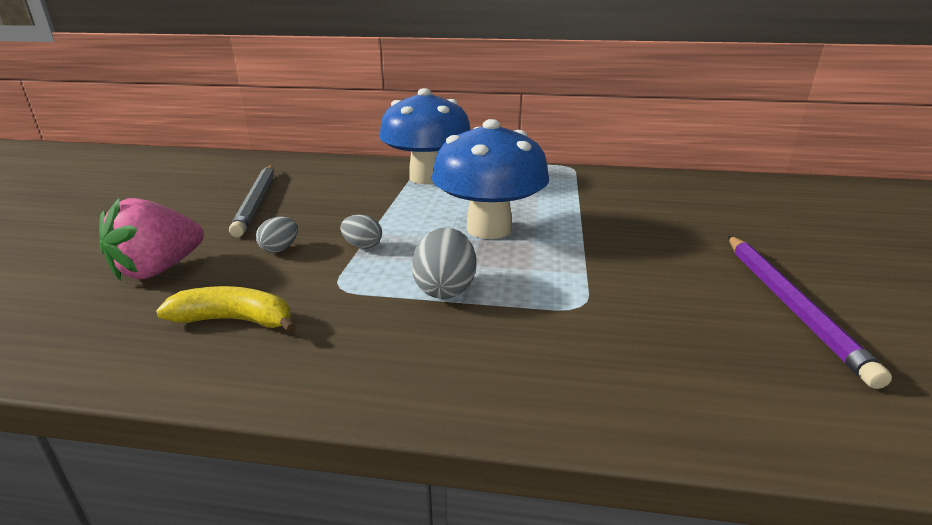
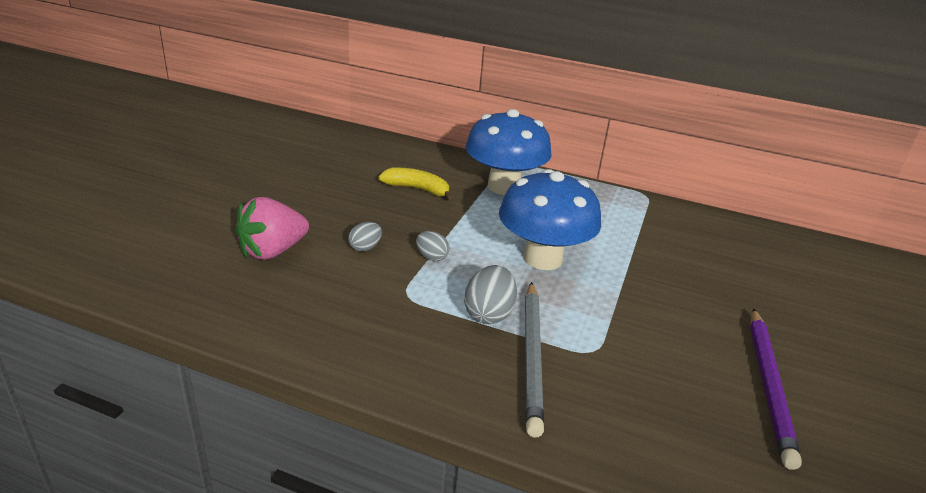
camera: 10 degrees right, 5 degrees up
yellow banana [156,286,297,333] -> yellow banana moved to [378,168,453,200]
grey pencil [229,166,274,237] -> grey pencil moved to [525,282,544,437]

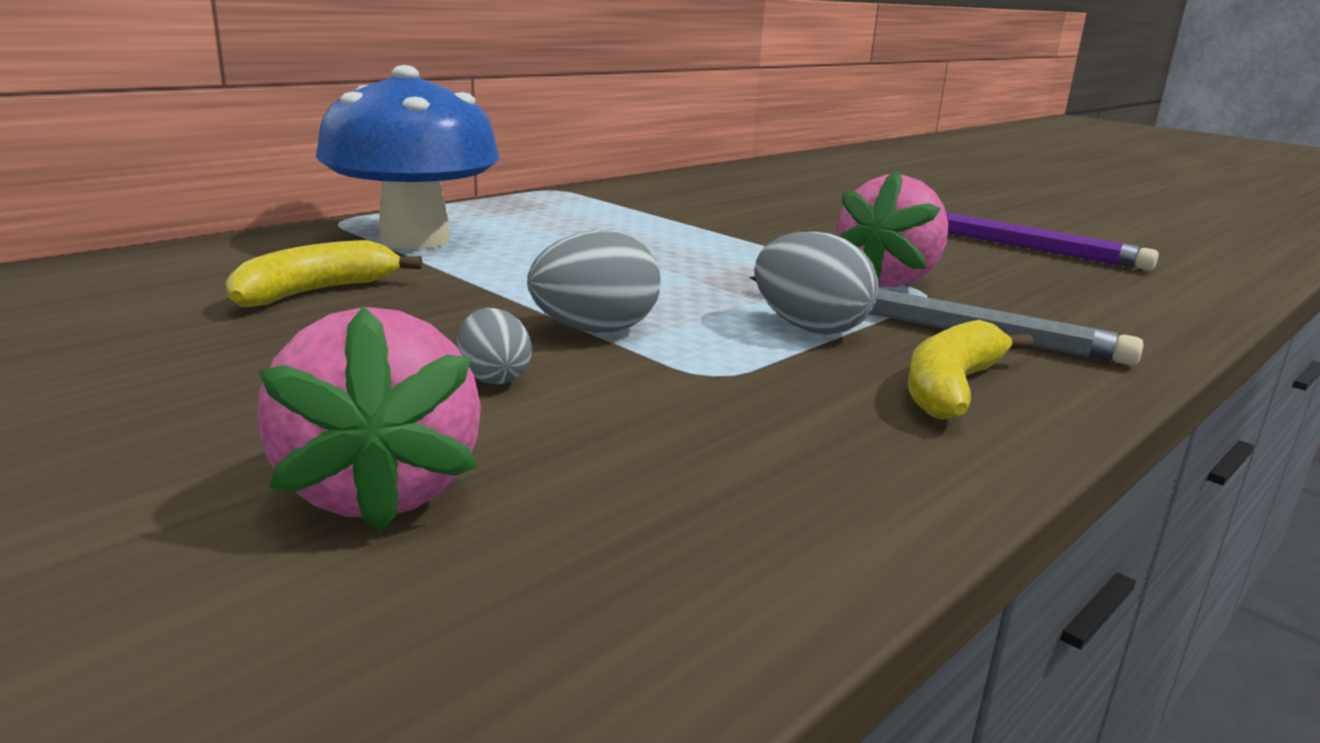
camera: 65 degrees left, 10 degrees down
grey egg [416,231,450,261] -> grey egg [527,230,660,333], size x1.64
blue mushroom [499,169,601,270] -> none
none -> pink strawberry [836,170,949,287]
none -> yellow banana [908,320,1034,420]

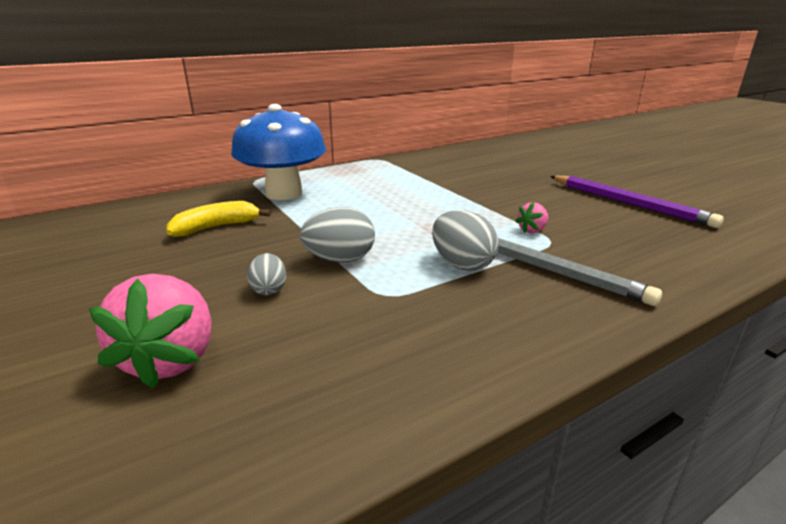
camera: 15 degrees right, 5 degrees up
pink strawberry [836,170,949,287] -> pink strawberry [515,202,549,233], size x0.48
yellow banana [908,320,1034,420] -> none

